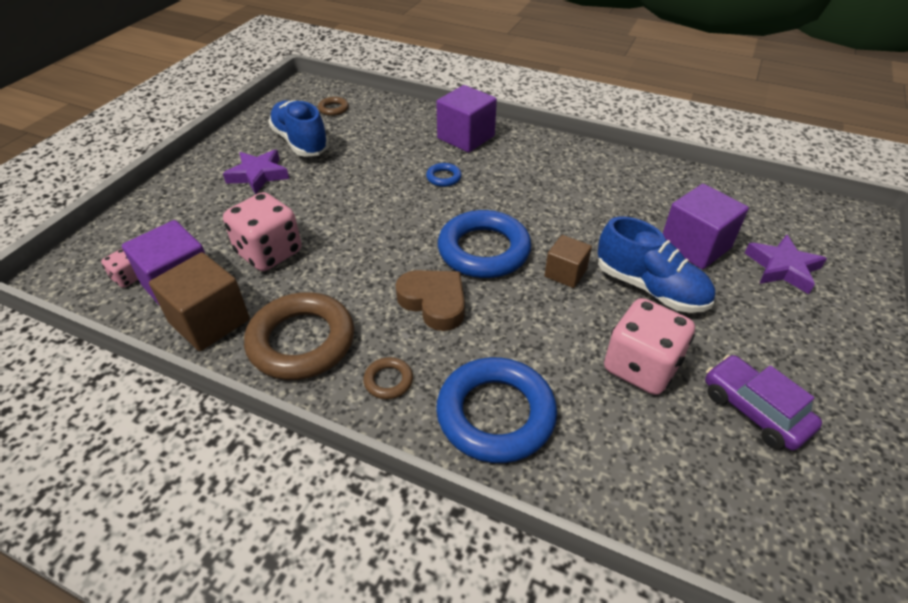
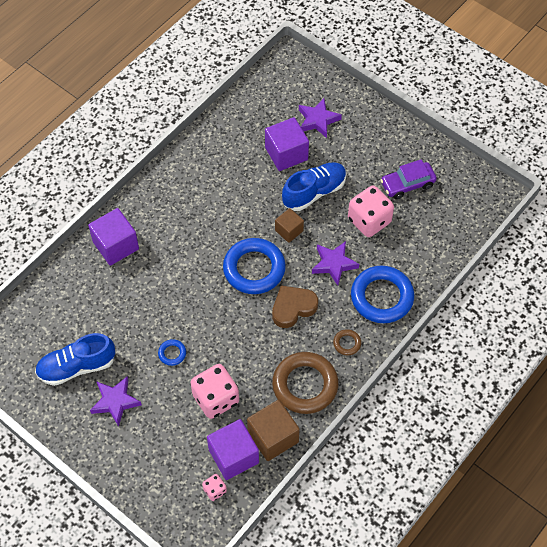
camera: 75 degrees left, 15 degrees up
brown ring [318,97,349,116] -> none
blue ring [426,163,462,187] -> blue ring moved to [158,339,186,366]
none -> purple star [312,241,359,285]

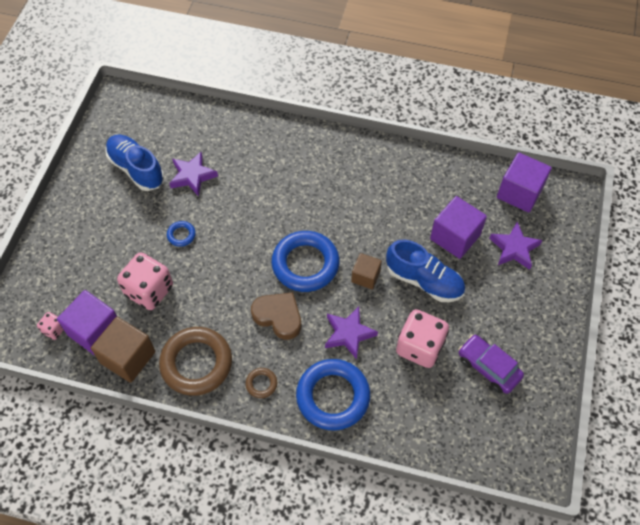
camera: 65 degrees right, 0 degrees up
purple cube [88,208,139,266] -> purple cube moved to [497,153,552,212]
purple star [90,376,142,427] -> purple star moved to [169,152,218,196]

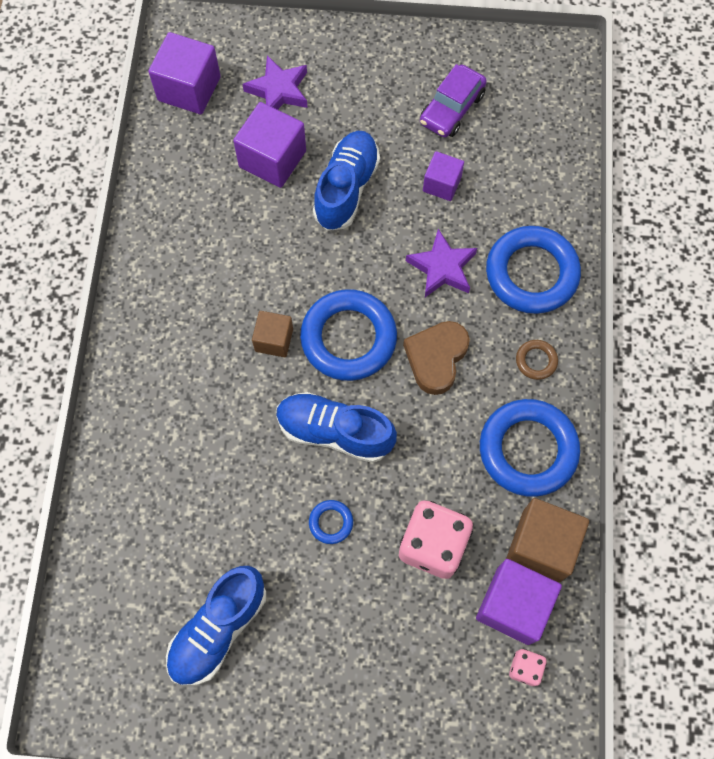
camera: 100 degrees left, 10 degrees up
brown ring [159,327,232,396] -> blue ring [480,399,580,497]
purple star [169,152,218,196] -> none
brown cube [351,253,382,289] -> brown cube moved to [252,311,293,357]
pink dice [396,309,449,368] -> purple cube [423,151,464,201]
none -> blue shoe [276,392,397,463]

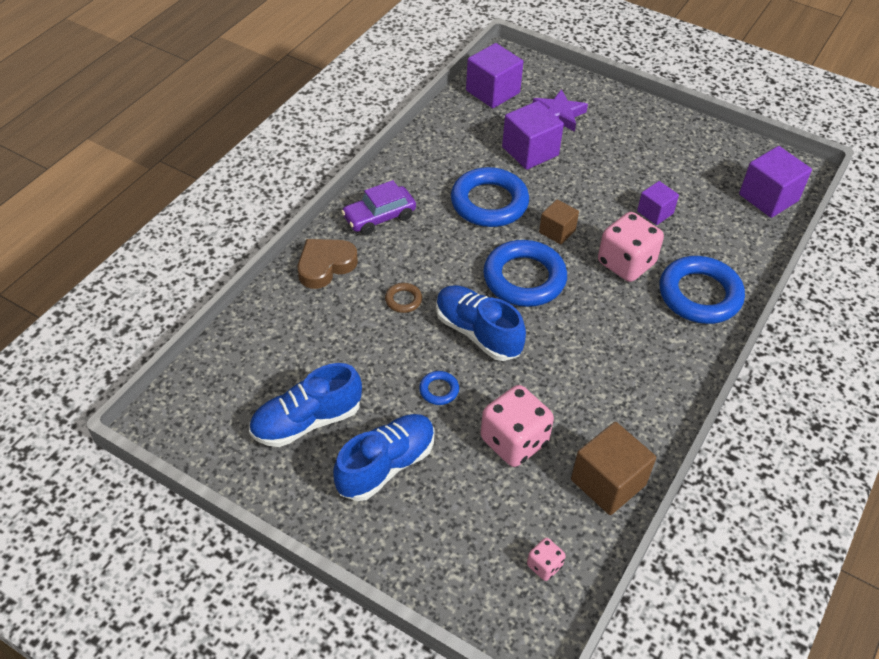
camera: 25 degrees right, 20 degrees down
brown cube [252,311,293,357] -> brown cube moved to [539,199,579,244]
blue shoe [313,131,380,231] -> blue shoe moved to [333,414,435,501]
brown heart [403,321,470,395] -> brown heart moved to [298,239,358,289]
purple star [406,229,477,297] -> pink dice [598,212,664,282]
purple car [420,64,487,138] -> purple car moved to [341,180,416,235]
purple cube [476,559,562,645] -> purple cube moved to [739,146,812,218]
blue ring [480,399,580,497] -> blue ring moved to [451,167,529,227]
brown ring [516,340,558,380] -> brown ring moved to [385,283,422,313]

